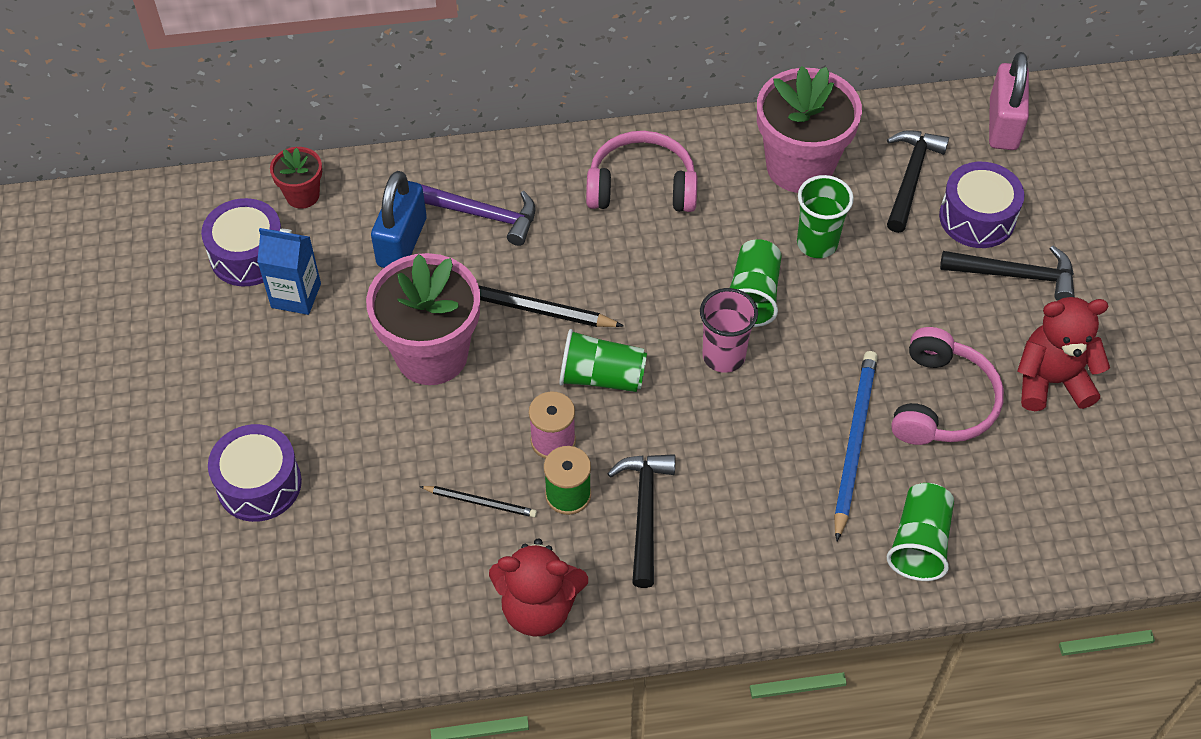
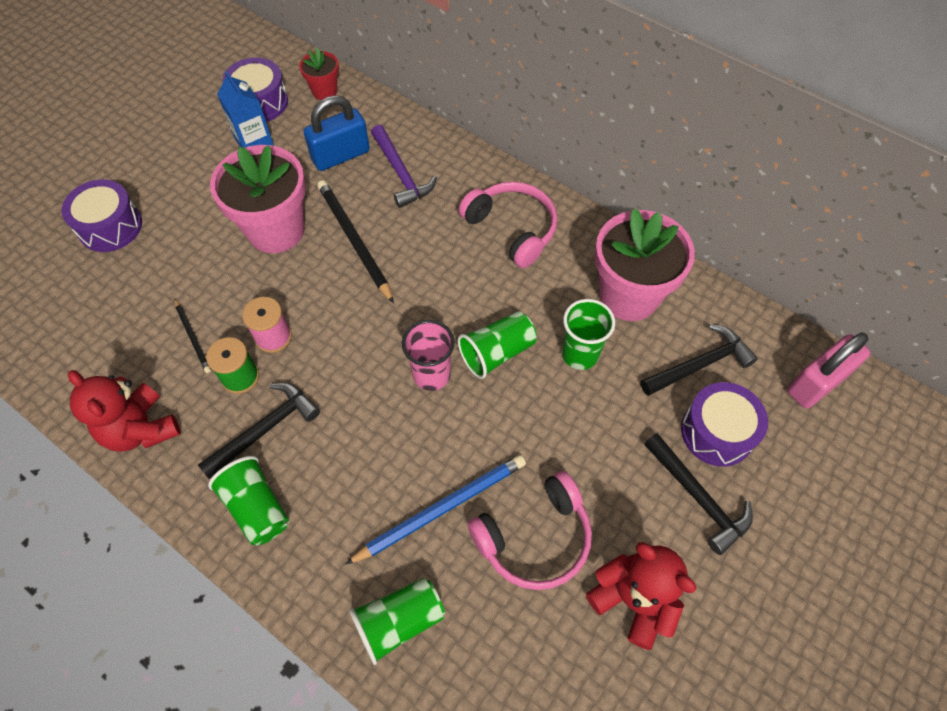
camera: 45 degrees right, 5 degrees up
green cup [559,329,647,392] -> green cup moved to [208,456,289,545]

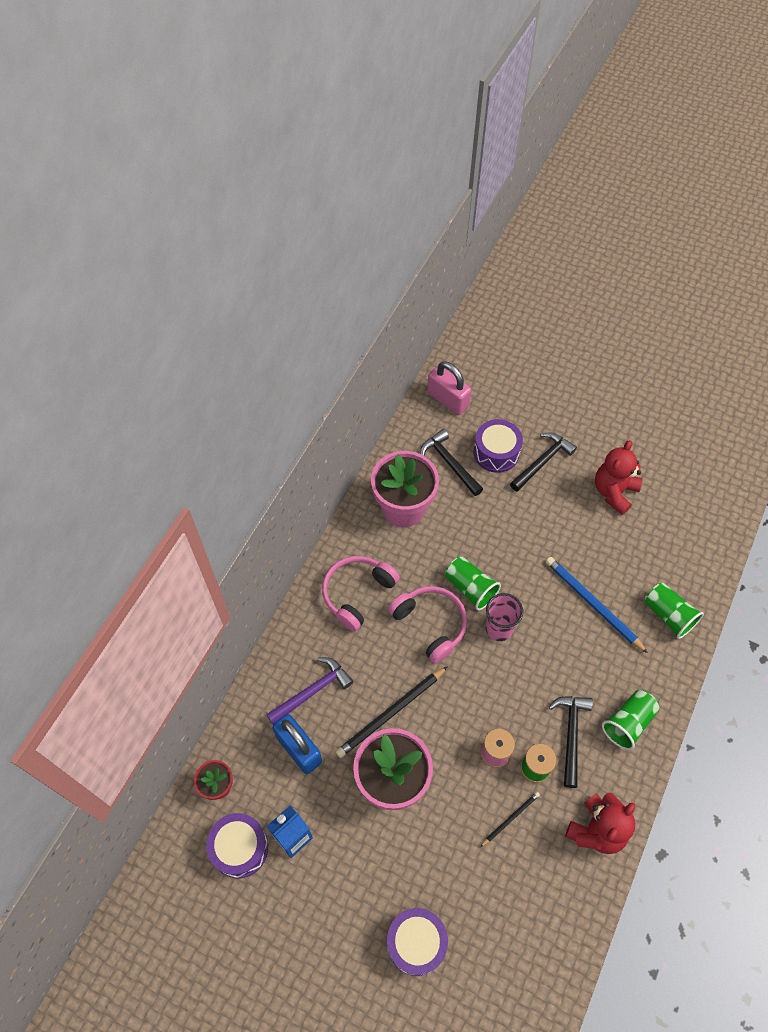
camera: 100 degrees left, 0 degrees up
black hammer [198,383,320,479] -> black hammer turned 60 degrees clockwise [549,696,593,788]
pink headphones [468,471,592,590] -> pink headphones moved to [388,586,467,664]
green cup [562,299,615,370] -> none

